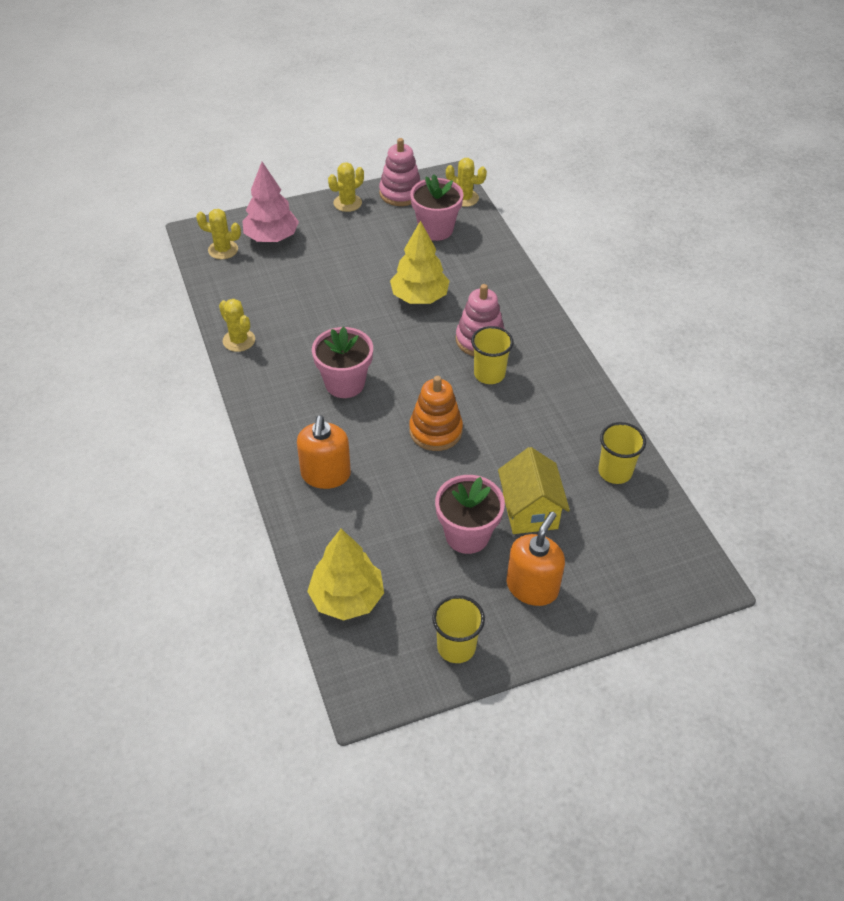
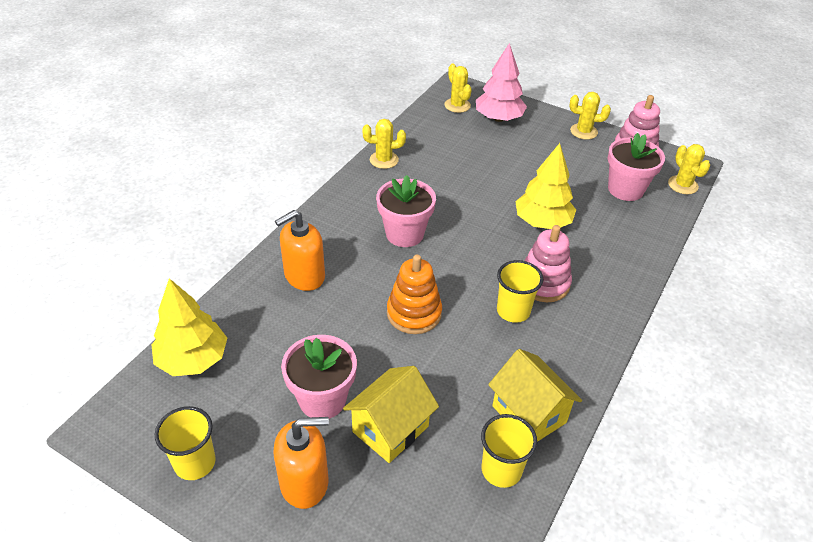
camera: 50 degrees right, 5 degrees down
yellow cactus [219,299,255,352] -> yellow cactus turned 75 degrees clockwise [362,119,406,169]
none -> yellow house [488,349,582,442]

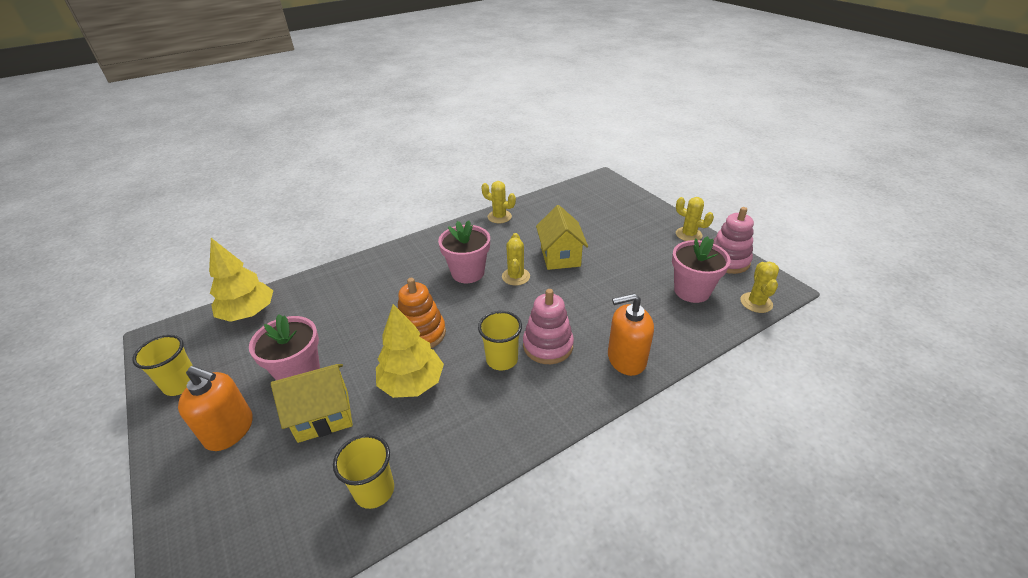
camera: 30 degrees right, 5 degrees down
orange soap dispenser [275,210,325,291] -> orange soap dispenser moved to [608,293,654,376]
yellow cactus [444,63,472,113] -> yellow cactus moved to [502,233,530,286]
pink tree [476,43,527,122] -> none
yellow house [488,349,582,442] -> yellow house moved to [536,205,588,270]
yellow tree [515,143,576,229] -> yellow tree moved to [376,304,444,398]

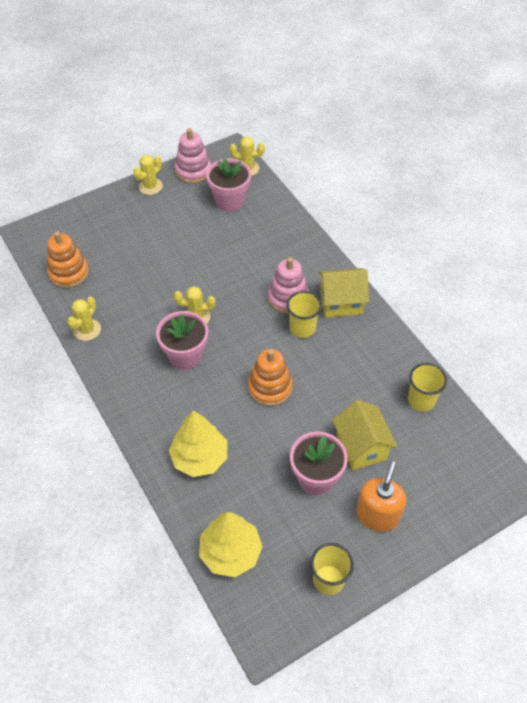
camera: 90 degrees left, 15 degrees up
yellow tree [376,304,444,398] -> yellow tree moved to [169,411,227,477]
yellow house [536,205,588,270] -> yellow house moved to [318,268,369,317]
orange soap dispenser [608,293,654,376] -> none
none -> orange stacking toy [47,231,89,288]

